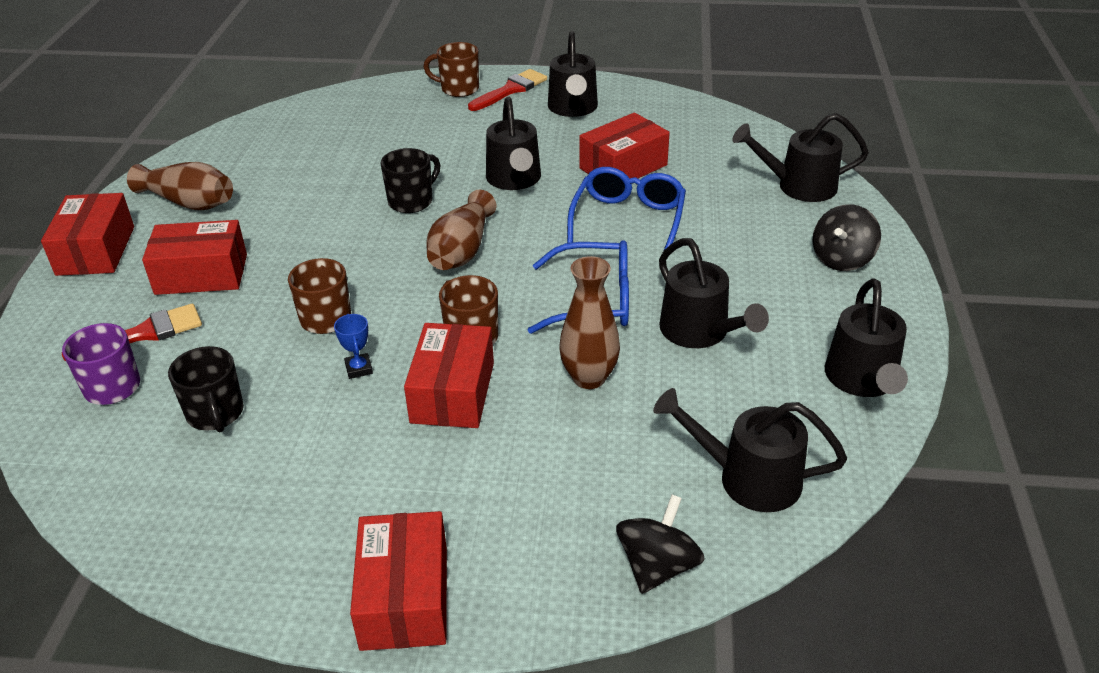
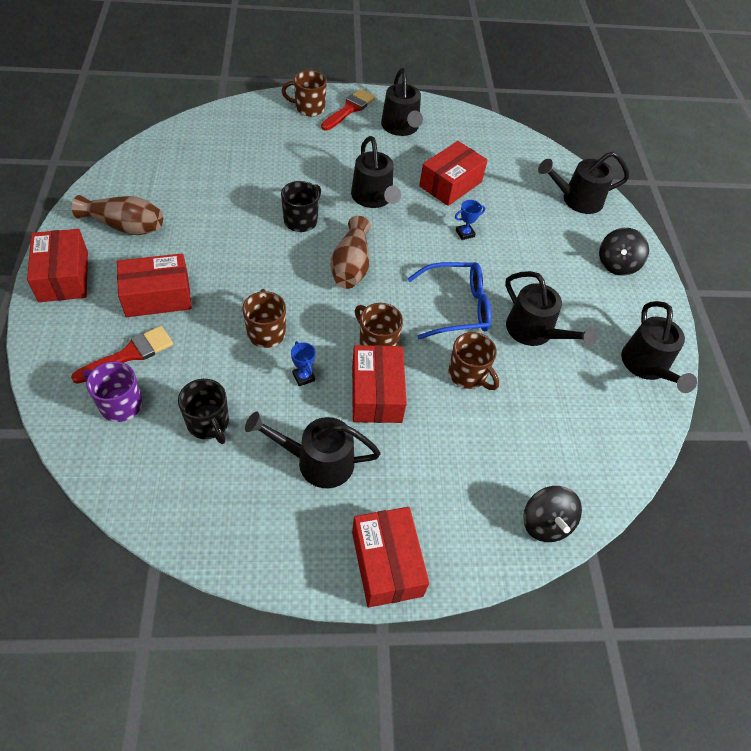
camera: 15 degrees left, 15 degrees up
brown vase [559,256,620,389] -> brown mug [449,332,499,390]
blue glasses [567,167,686,250] -> blue trophy [455,200,485,240]
black spinning top [616,495,705,594] -> black spinning top turned 150 degrees clockwise [523,486,582,542]
black watering can [653,388,847,512] -> black watering can moved to [245,412,381,488]

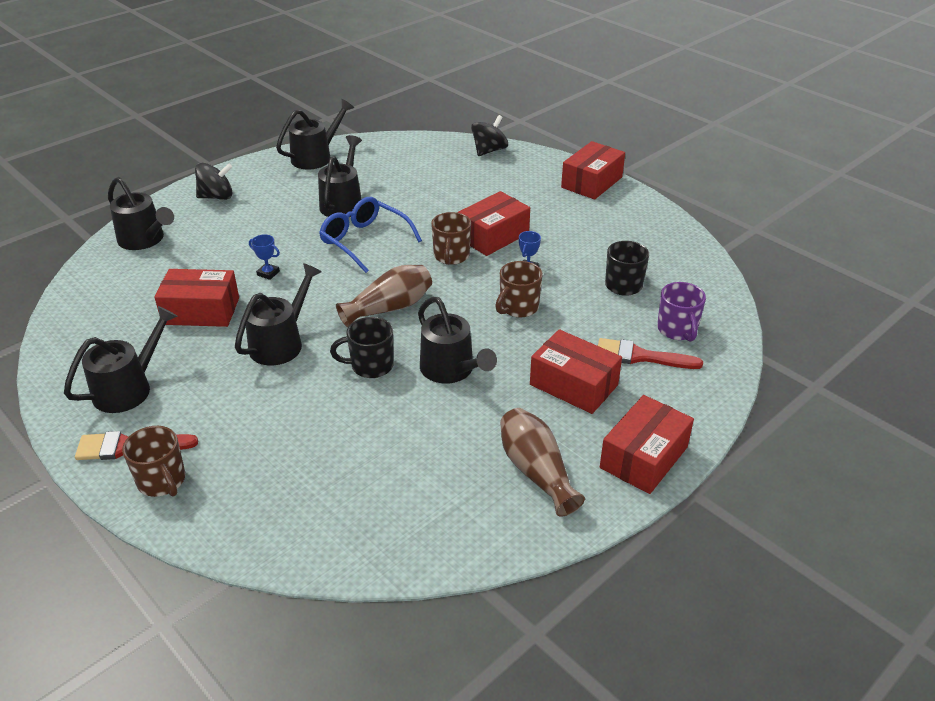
camera: 125 degrees left, 15 degrees down
black watering can [245,412,381,488] -> black watering can moved to [418,297,497,384]
brown mug [449,332,499,390] -> none

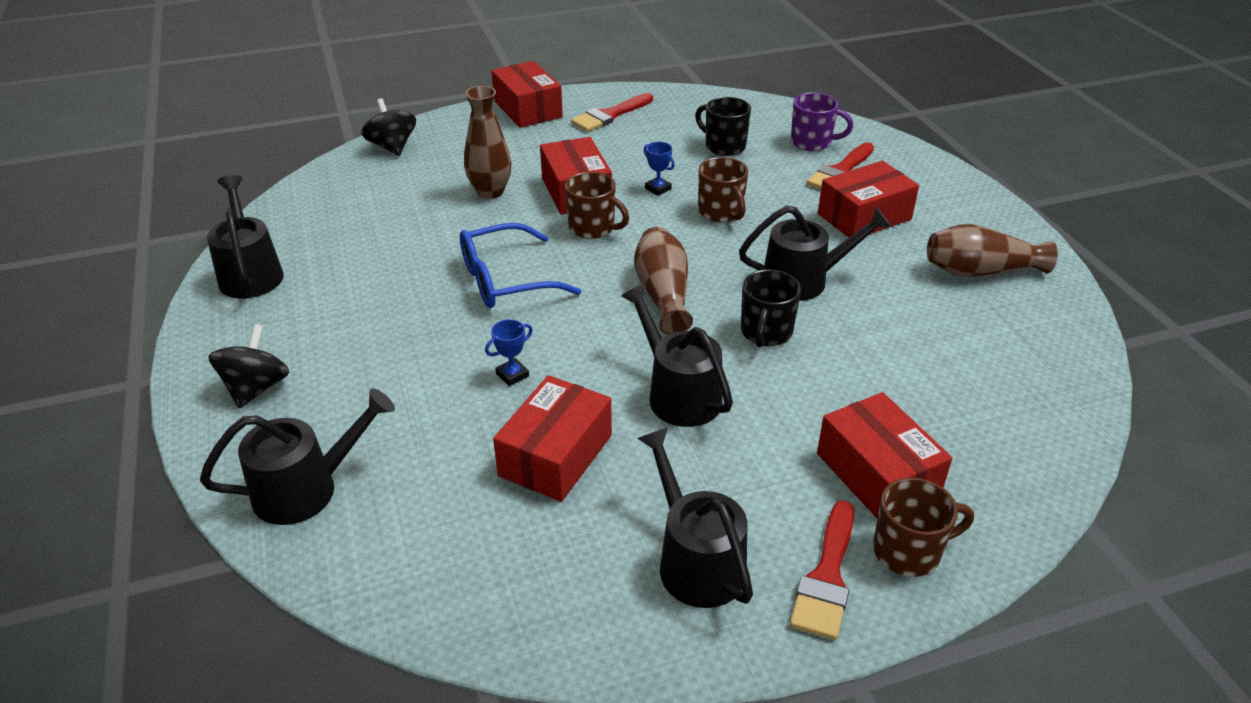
camera: 65 degrees left, 0 degrees up
black watering can [318,135,362,217] -> none
red box [600,395,694,494] -> red box moved to [817,392,952,519]
none -> brown vase [464,86,511,199]
none -> red brush [571,93,653,132]

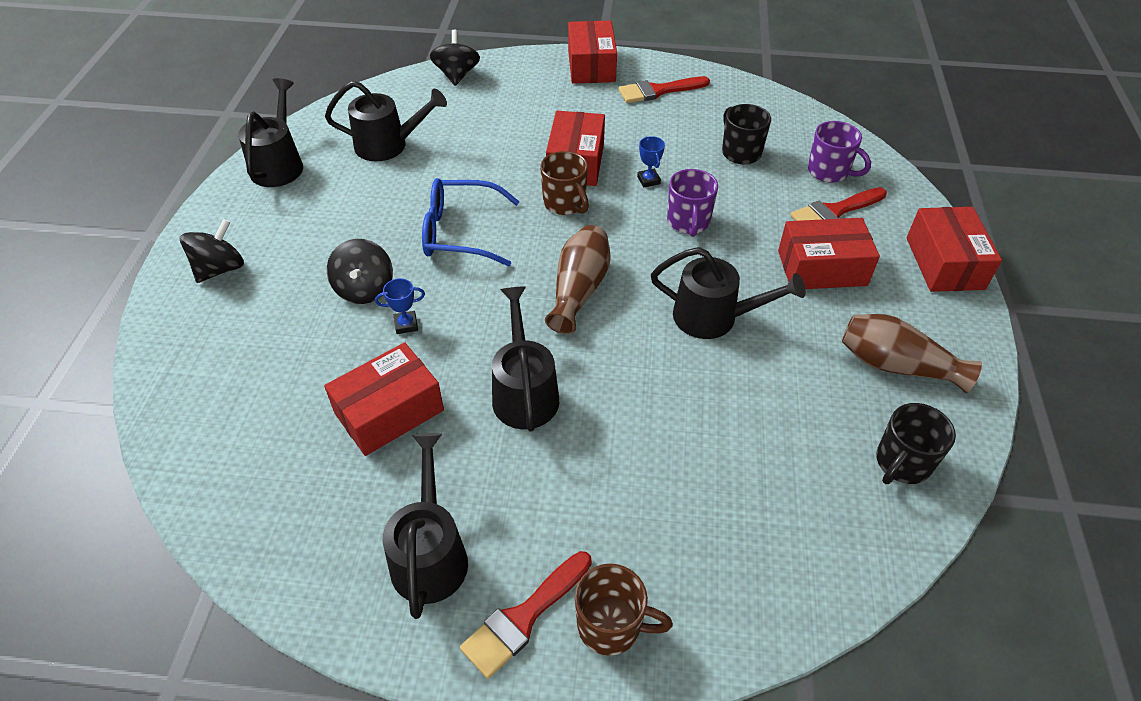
camera: 25 degrees right, 10 degrees up
black watering can [200,389,395,525] -> black watering can moved to [325,81,447,161]
brown vase [464,86,511,199] -> none
brown mug [698,157,748,222] -> purple mug [667,169,718,237]
black mug [741,270,801,347] -> black mug moved to [876,403,956,484]
red box [817,392,952,519] -> red box moved to [907,207,1002,292]
none -> black spinning top [327,239,393,304]

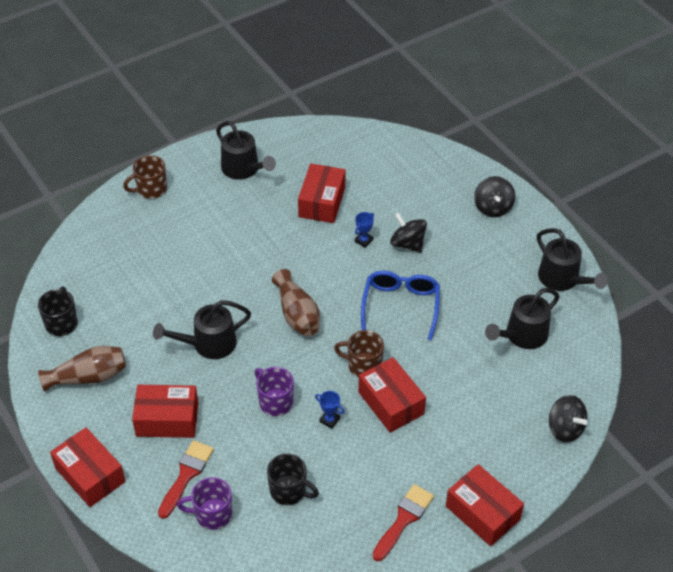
camera: 140 degrees right, 0 degrees up
blue glasses [422,178,520,266] -> blue glasses turned 45 degrees counterclockwise [361,271,440,340]
red brush [460,551,592,679] -> none
black watering can [492,286,559,432] -> none
red box [778,218,880,289] -> red box turned 45 degrees clockwise [132,385,198,438]

